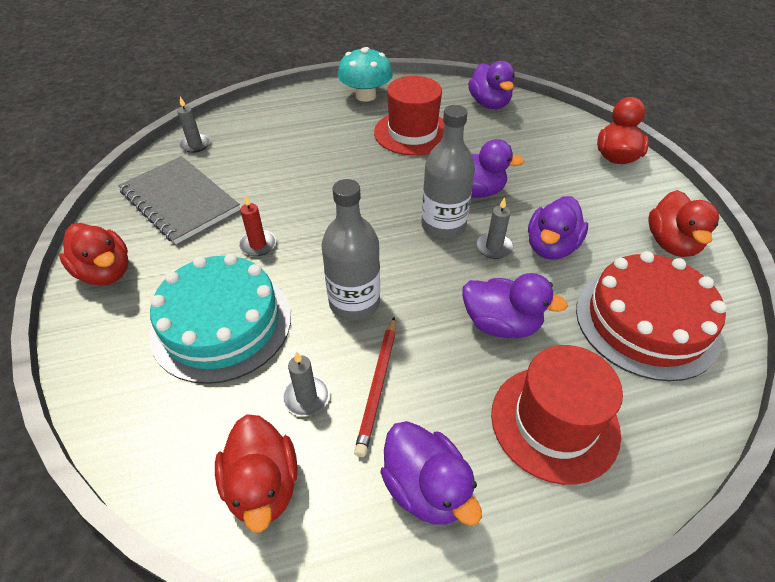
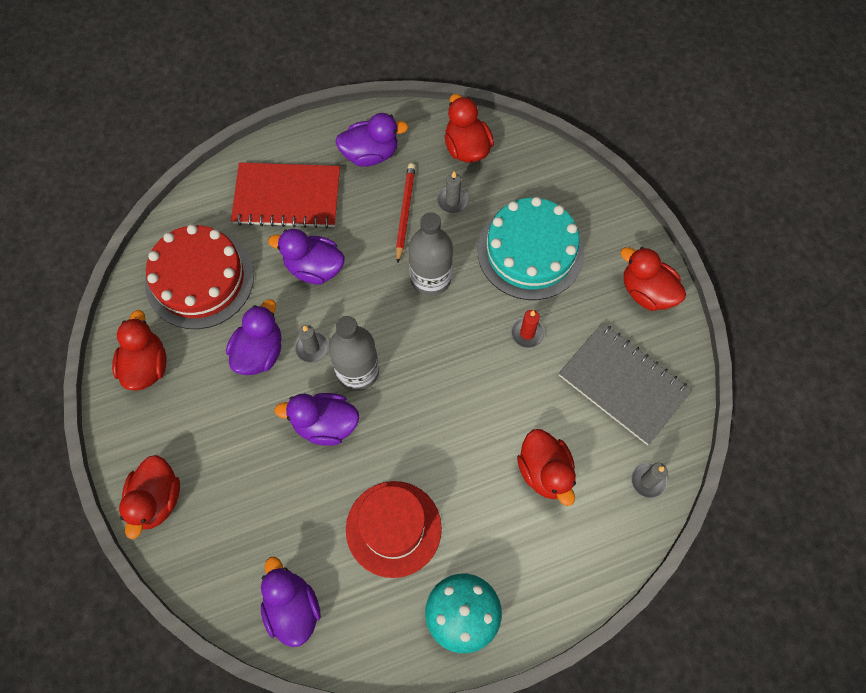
camera: 175 degrees right, 20 degrees up
purple duck [380,421,482,526] -> purple duck turned 120 degrees clockwise [336,113,408,167]
red hat [491,345,623,485] -> red notebook [231,162,340,228]
none -> red duck [517,429,576,506]

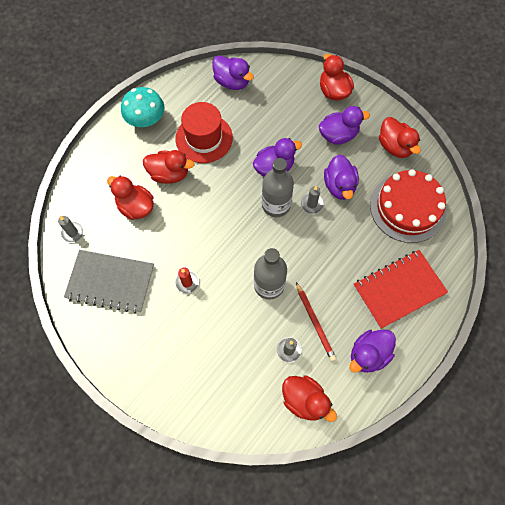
camera: 150 degrees right, 0 degrees up
purple duck [268,229,345,285] -> purple duck moved to [319,106,370,145]
turquoise cake [478,197,584,300] -> none
red duck [620,247,686,311] -> red duck moved to [143,150,194,184]

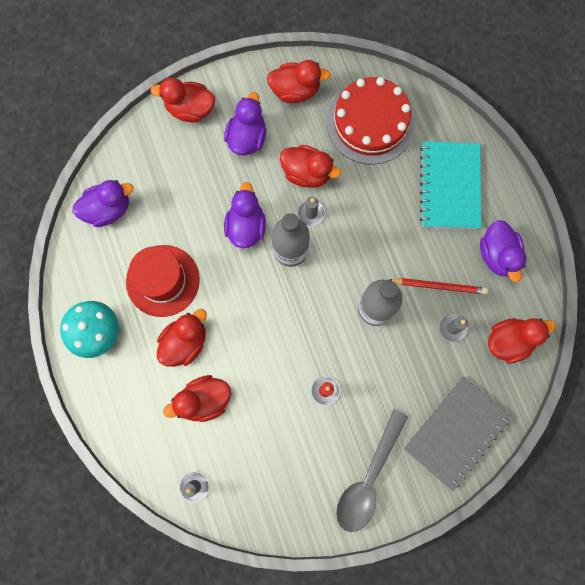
camera: 60 degrees left, 10 degrees up
grey notebook [64,250,154,313] -> grey notebook moved to [404,376,511,491]
purple duck [324,154,359,200] -> red duck [280,145,341,188]
red notebook [353,250,448,329] -> turquoise notebook [420,141,481,229]
none -> grey spoon [336,409,408,532]

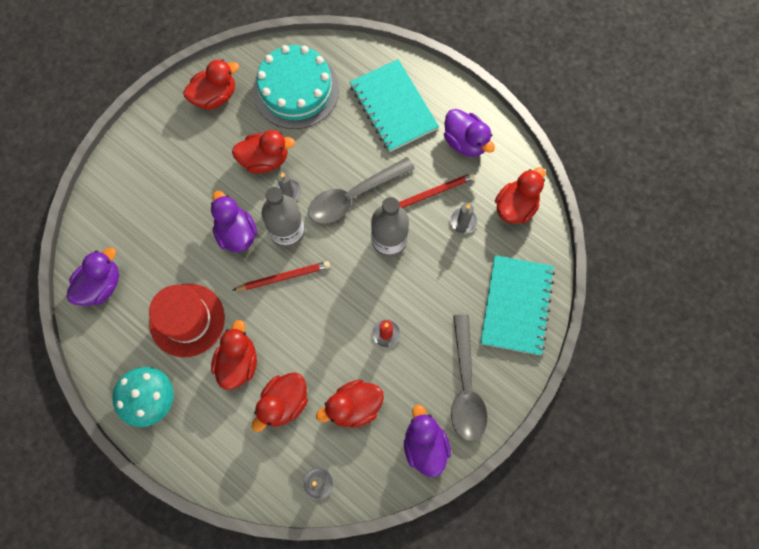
camera: 30 degrees left, 5 degrees down
red duck [151,78,215,122] -> red duck moved to [316,380,384,428]
purple duck [224,92,266,155] -> purple duck moved to [404,405,451,477]
red cake [327,77,415,165] -> turquoise cake [253,45,339,129]
grey notebook [404,376,511,491] -> turquoise notebook [481,255,555,355]
none -> red pencil [233,261,330,291]
none -> grey spoon [308,157,415,224]

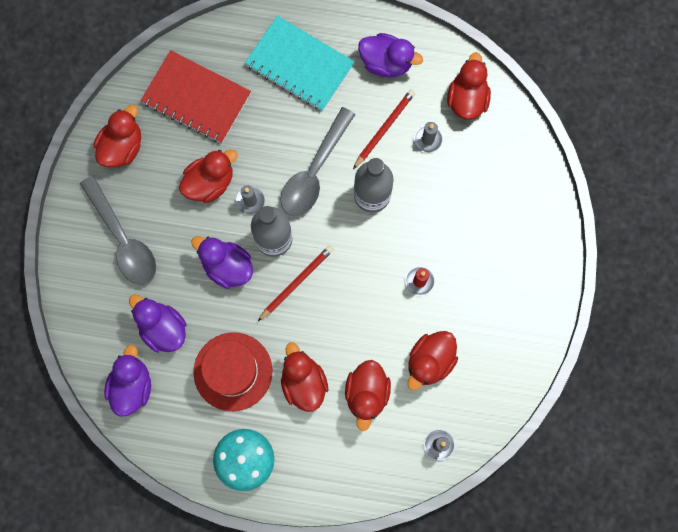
camera: 30 degrees left, 5 degrees up
turquoise cake [253,45,339,129] -> red notebook [141,50,251,143]
purple duck [404,405,451,477] -> purple duck moved to [129,294,186,352]
grey spoon [451,314,488,442] -> grey spoon moved to [80,175,156,285]
turquoise notebook [481,255,555,355] -> none

